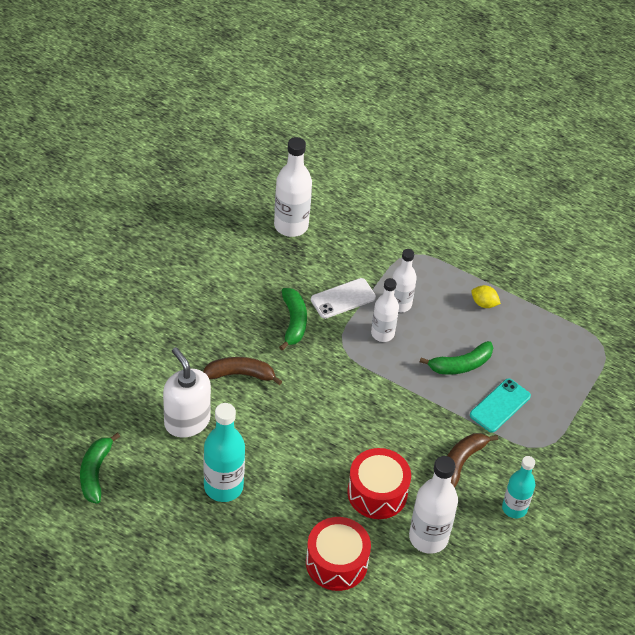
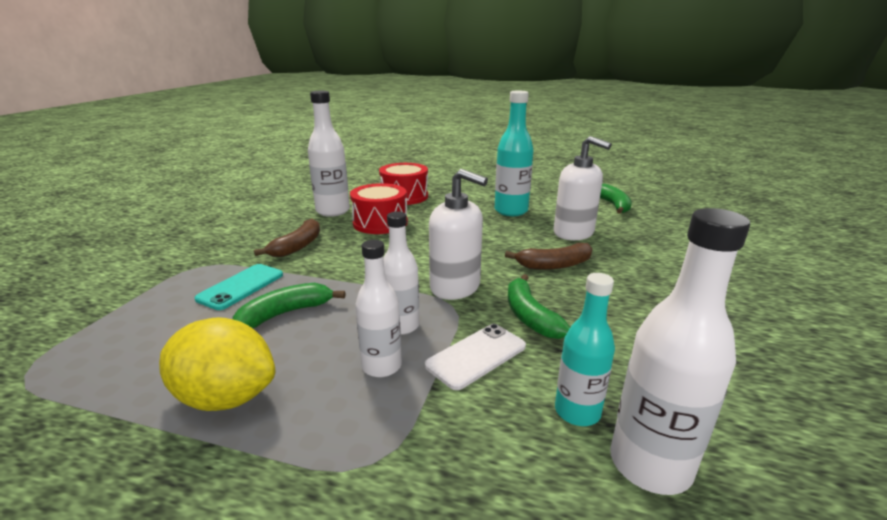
camera: 170 degrees right, 25 degrees down
yellow lemon [471,285,501,308] -> yellow lemon [159,317,275,411], size x2.11
turquoise bottle [502,456,535,518] -> turquoise bottle moved to [555,273,615,426]
none -> white soap dispenser [429,169,488,300]

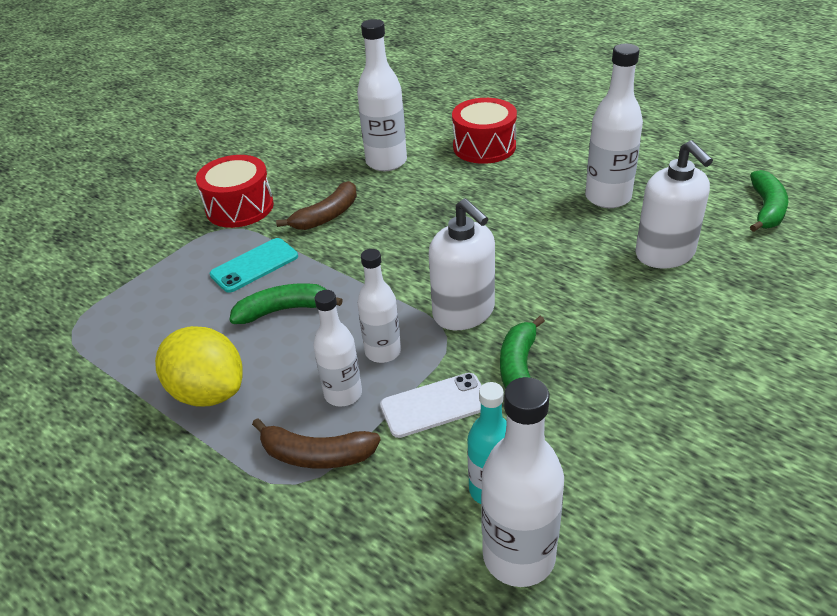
camera: 25 degrees right, 15 degrees up
red drum [350,183,408,234] -> red drum moved to [196,155,274,228]
turquoise bottle [495,91,533,216] -> white bottle [585,44,643,208]
brown banana [505,243,592,270] -> brown banana moved to [252,418,381,469]

